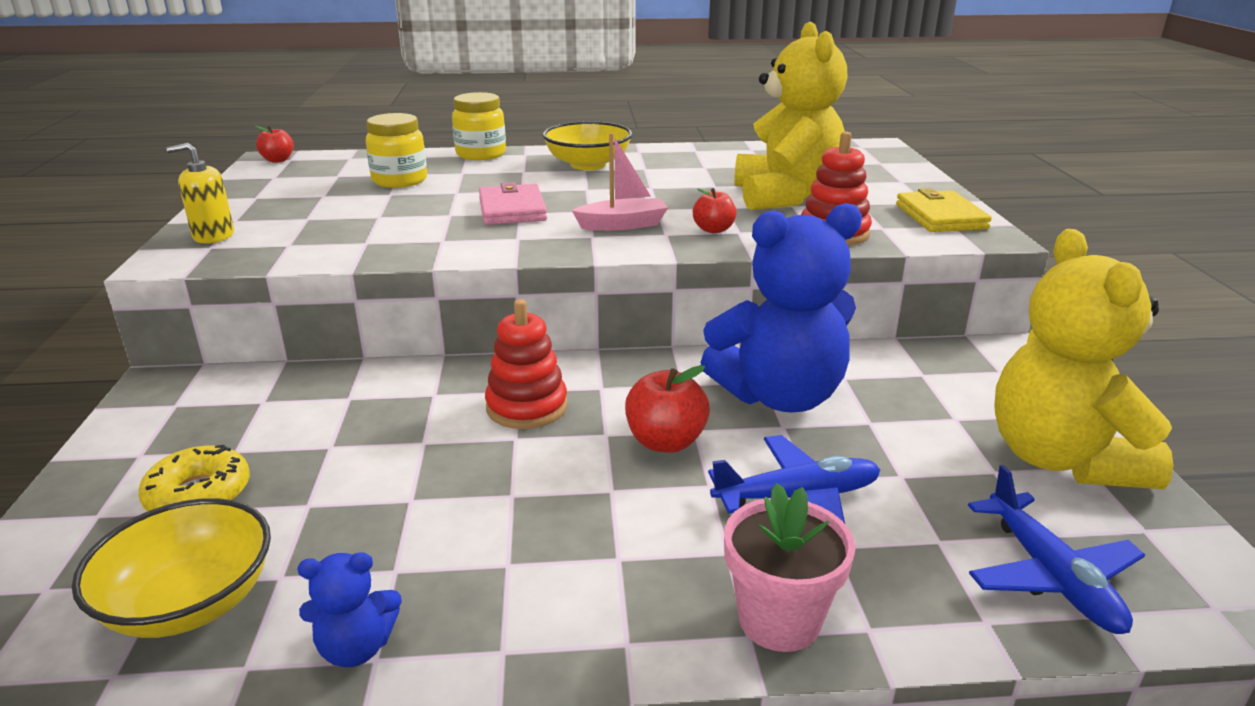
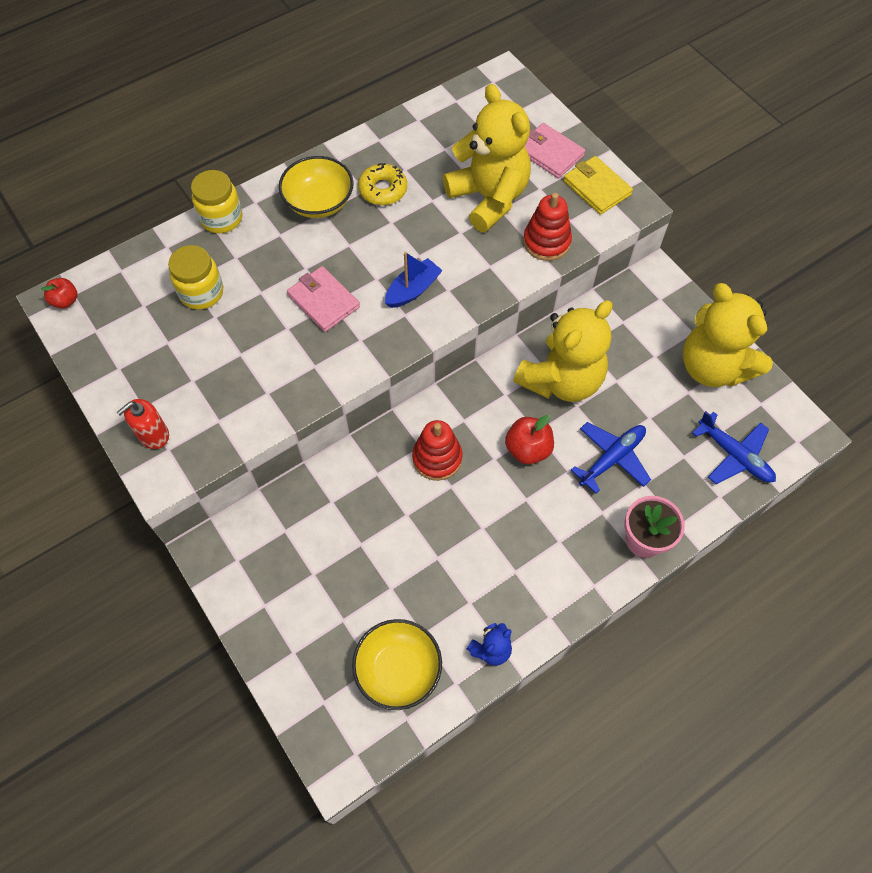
camera: 30 degrees left, 35 degrees up
yellow donut [138,445,250,511] -> yellow donut moved to [358,163,407,205]
yellow soap dispenser [166,143,234,243] -> red soap dispenser [117,399,169,449]
pink boat [572,133,668,231] -> blue boat [385,252,443,308]
red apple [693,188,737,233] -> none
blue teddy bear [701,203,862,412] -> yellow teddy bear [513,300,612,402]
none -> pink wallet [525,123,585,179]

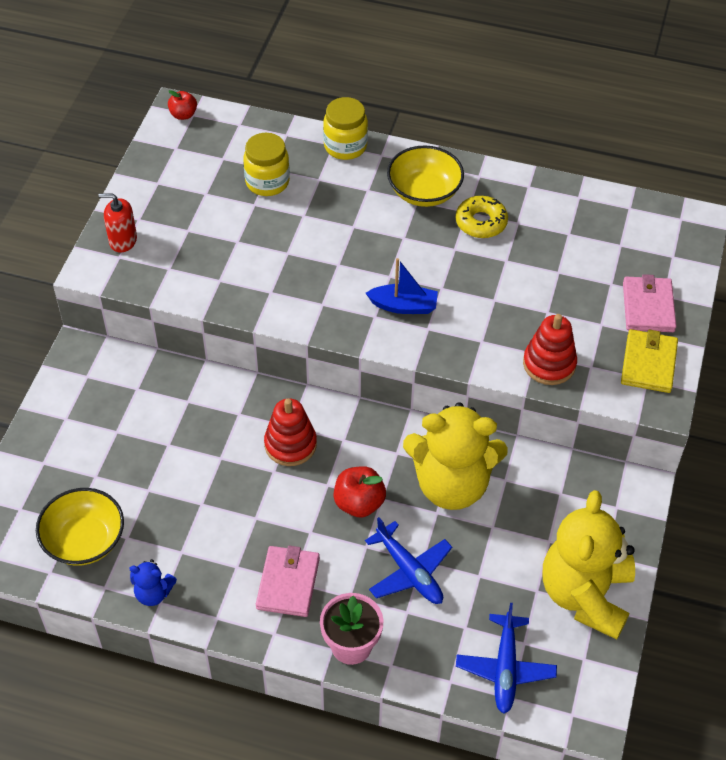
camera: 50 degrees right, 10 degrees down
pink wallet [287,266,360,332] -> pink wallet moved to [256,546,320,617]
yellow teddy bear [443,84,531,232] -> none
blue plane [571,422,651,494] -> blue plane turned 45 degrees clockwise [365,517,452,604]

